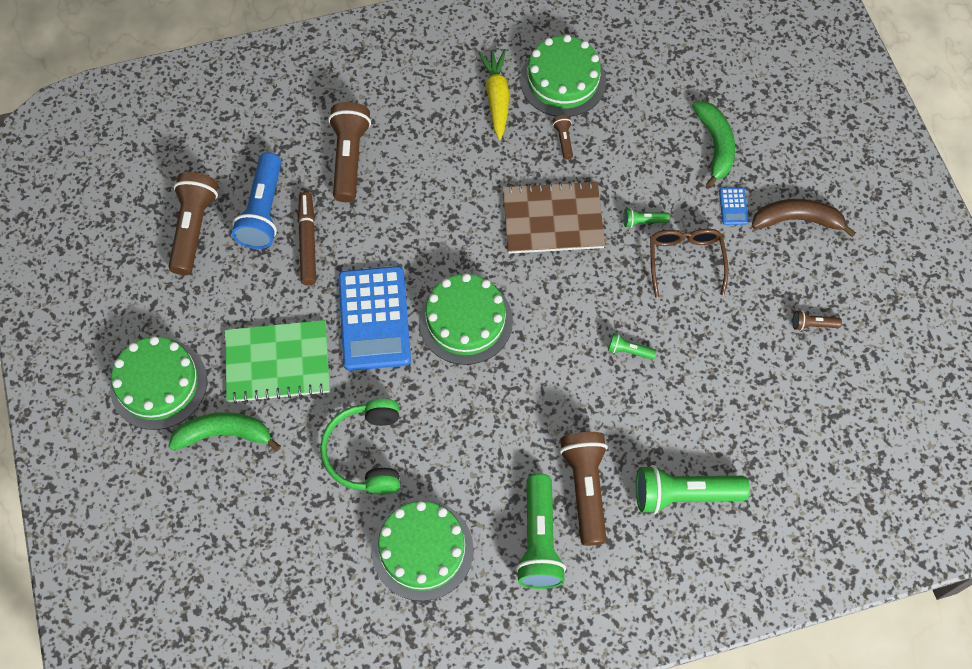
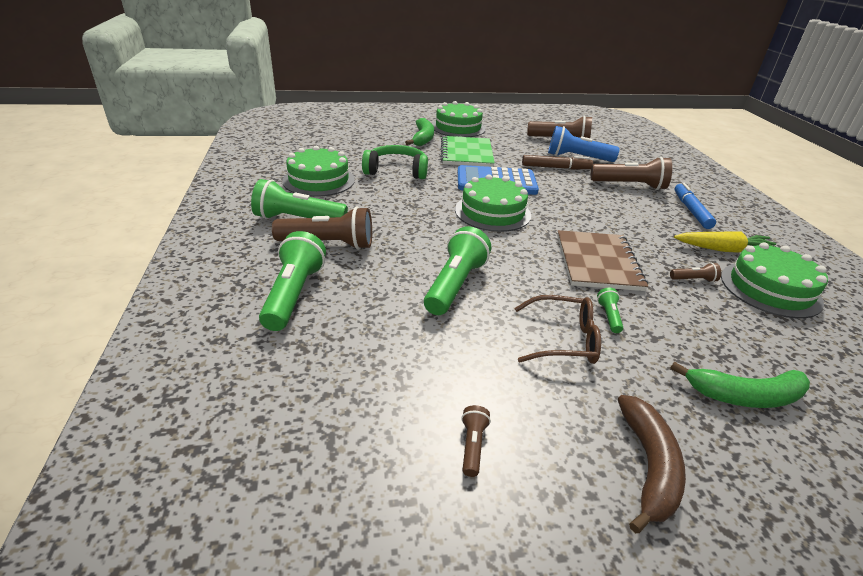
camera: 95 degrees right, 30 degrees down
green flashlight [608,333,656,360] -> green flashlight [424,226,491,315], size x2.21
blue calculator [719,187,749,225] -> none
none -> blue marker [675,182,716,229]

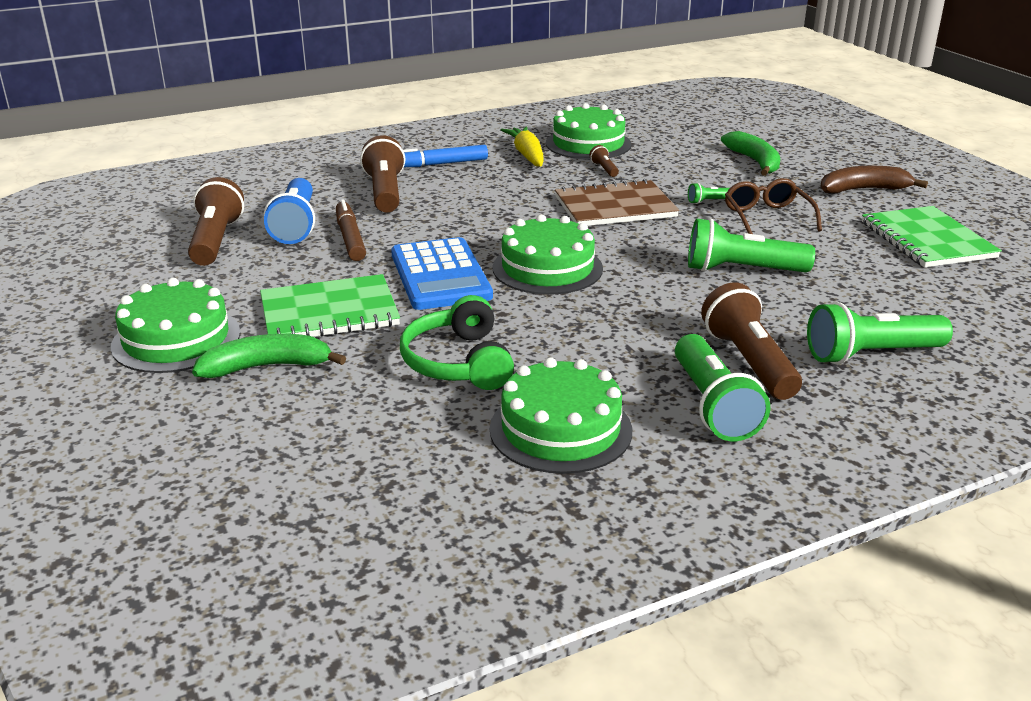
camera: 105 degrees left, 5 degrees down
brown flashlight [461,405,491,477] -> green notebook [862,206,1002,268]

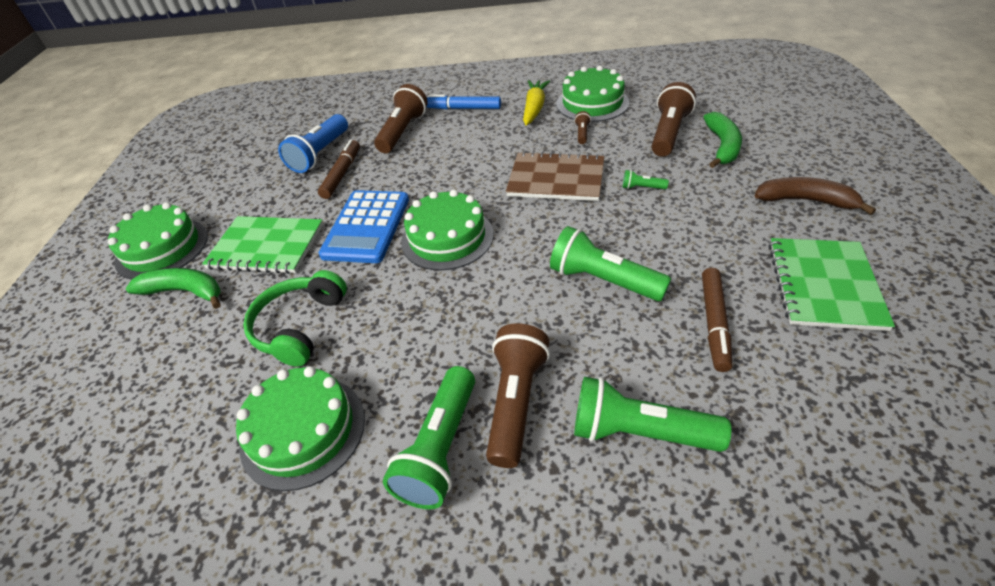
camera: 30 degrees right, 15 degrees up
brown flashlight [188,177,244,266] -> brown flashlight moved to [652,82,696,157]
brown glasses [725,178,822,234] -> none
none -> brown marker [702,268,732,372]

